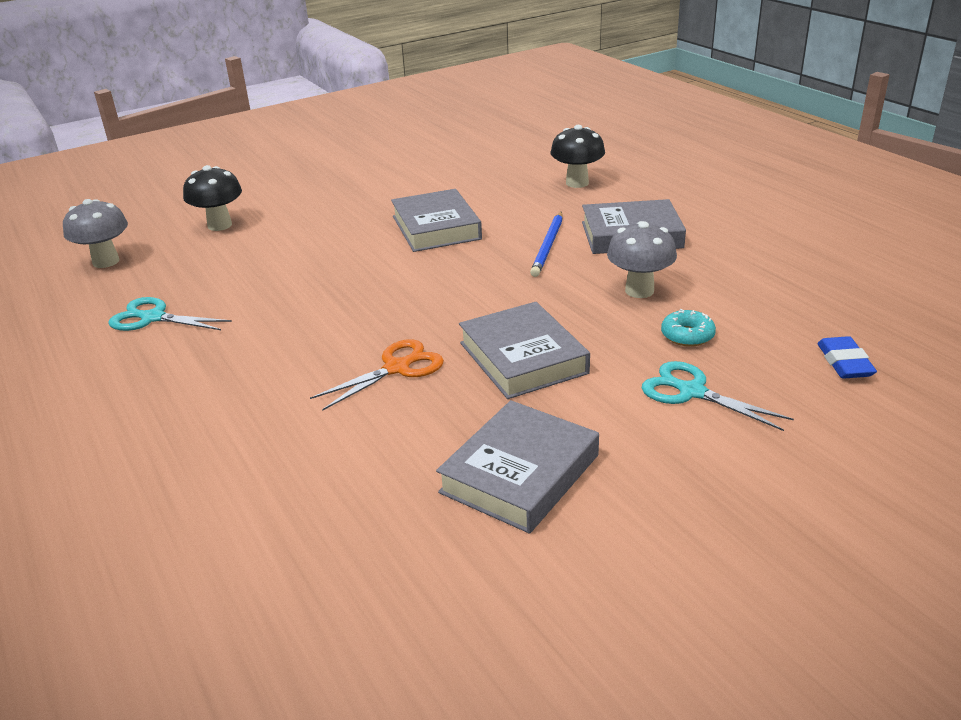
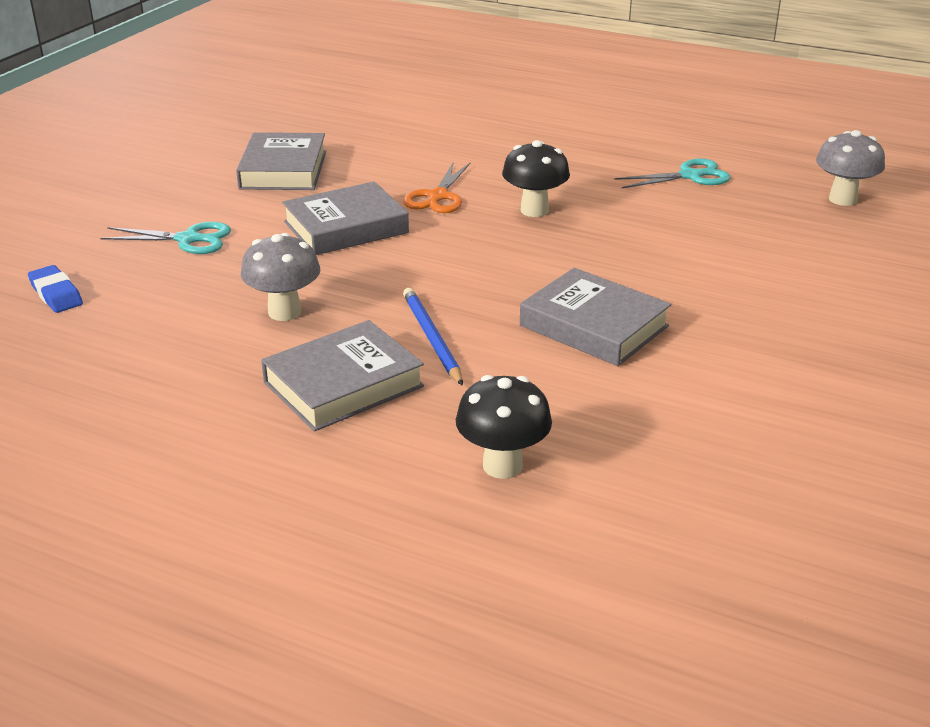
camera: 145 degrees right, 0 degrees up
black mushroom [183,165,242,231] -> black mushroom moved to [502,140,570,217]
grey book [459,302,590,399] -> grey book turned 60 degrees counterclockwise [282,181,409,255]
turquoise donut [661,309,716,347] -> none

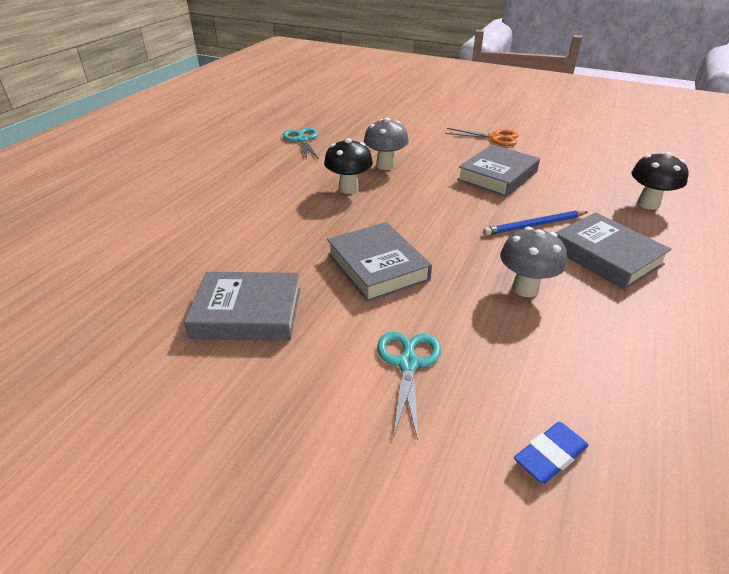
camera: 90 degrees left, 5 degrees up
orange scissors [403,161,471,213] -> orange scissors moved to [445,128,518,146]
grey mushroom [816,130,885,206] -> grey mushroom moved to [364,118,409,170]

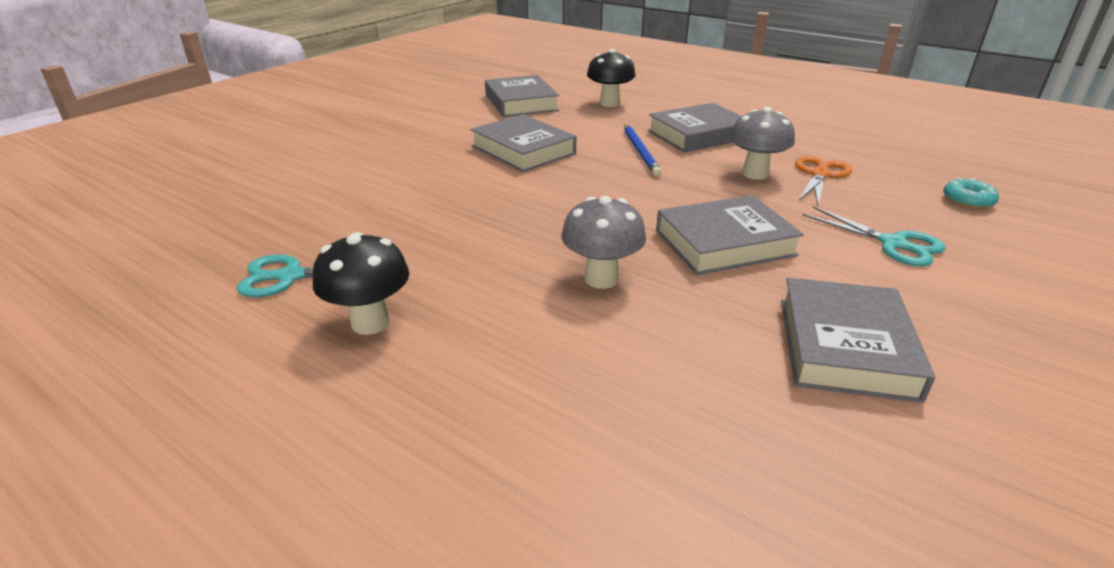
camera: 80 degrees left, 5 degrees down
black mushroom [324,138,373,194] -> black mushroom moved to [313,232,409,335]
grey mushroom [364,118,409,170] -> grey mushroom moved to [561,196,646,289]
turquoise scissors [377,331,441,440] -> turquoise scissors turned 150 degrees counterclockwise [803,206,945,266]
orange scissors [445,128,518,146] -> orange scissors moved to [795,156,852,205]
blue eraser [514,422,589,483] -> turquoise donut [943,178,999,209]
none -> grey book [485,75,559,117]

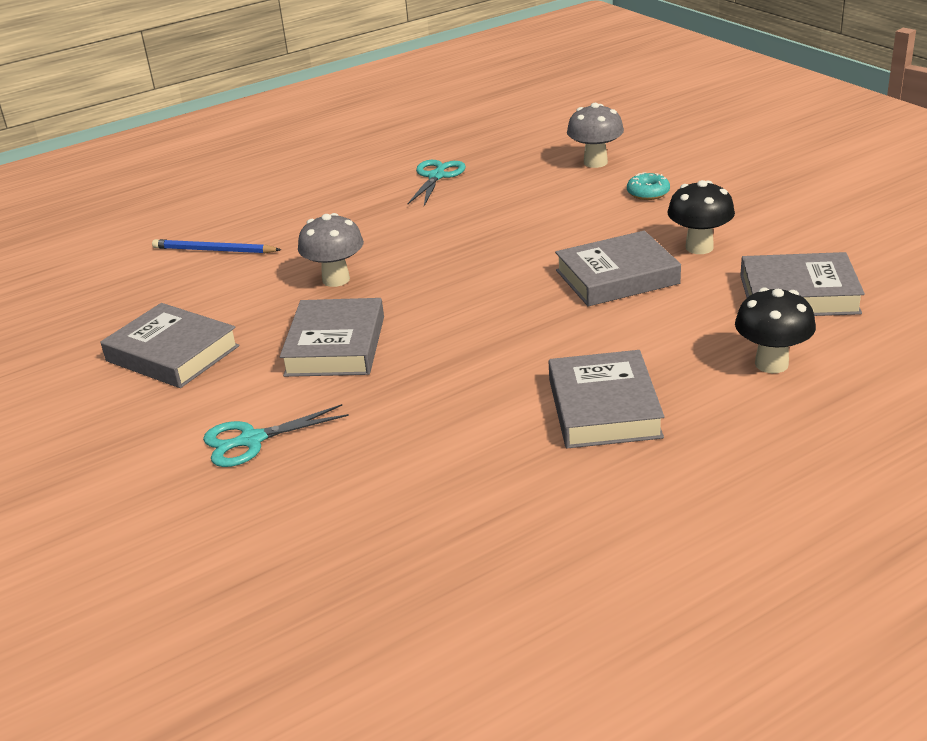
camera: 115 degrees right, 0 degrees up
black mushroom [313,232,409,335] -> black mushroom moved to [668,180,735,254]
blue pencil [624,124,662,176] -> blue pencil moved to [152,239,281,254]
grey mushroom [730,107,795,180] -> grey mushroom moved to [567,103,624,168]
orange scissors [795,156,852,205] -> none
turquoise donut [943,178,999,209] -> turquoise donut moved to [627,172,670,200]

